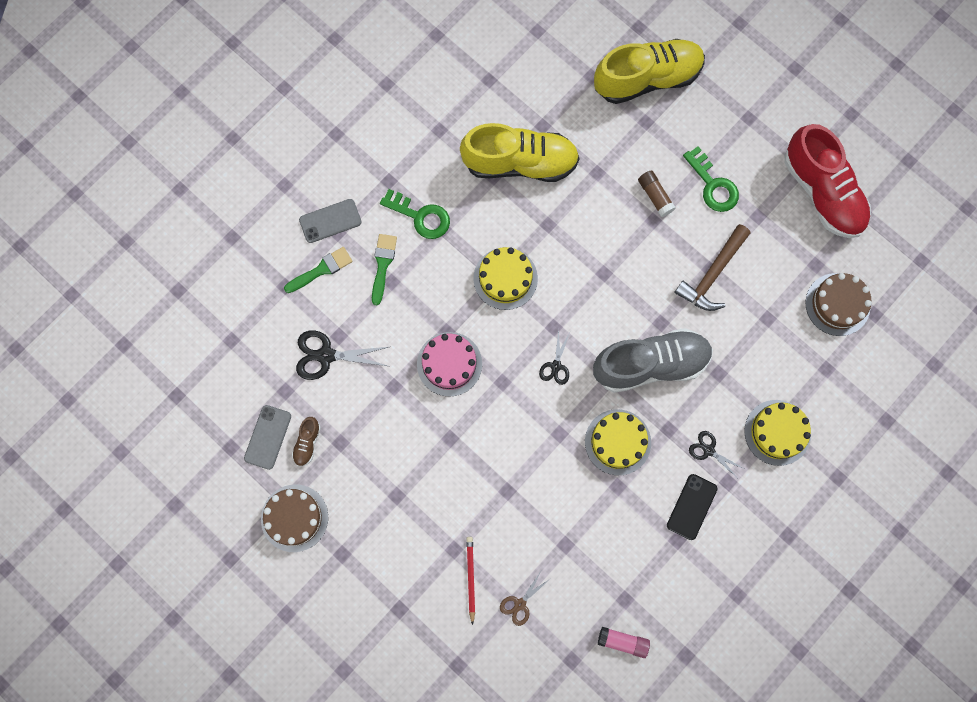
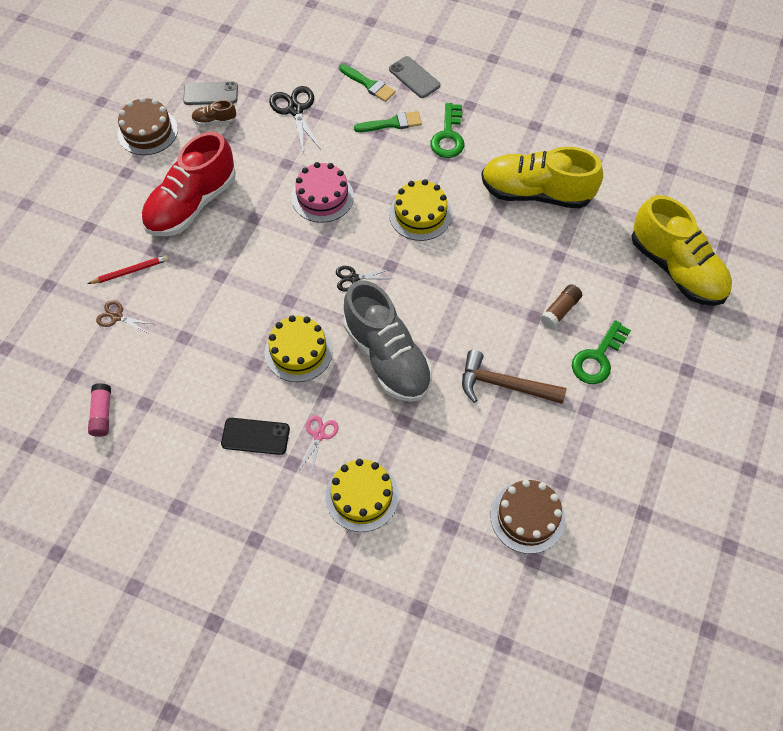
camera: 70 degrees right, 15 degrees down
yellow shoe [460,123,580,182] -> yellow shoe turned 120 degrees clockwise [481,147,603,209]
black scissors [689,431,744,477] -> pink scissors [300,415,338,472]
red shoe [784,124,871,238] -> red shoe moved to [141,132,236,236]

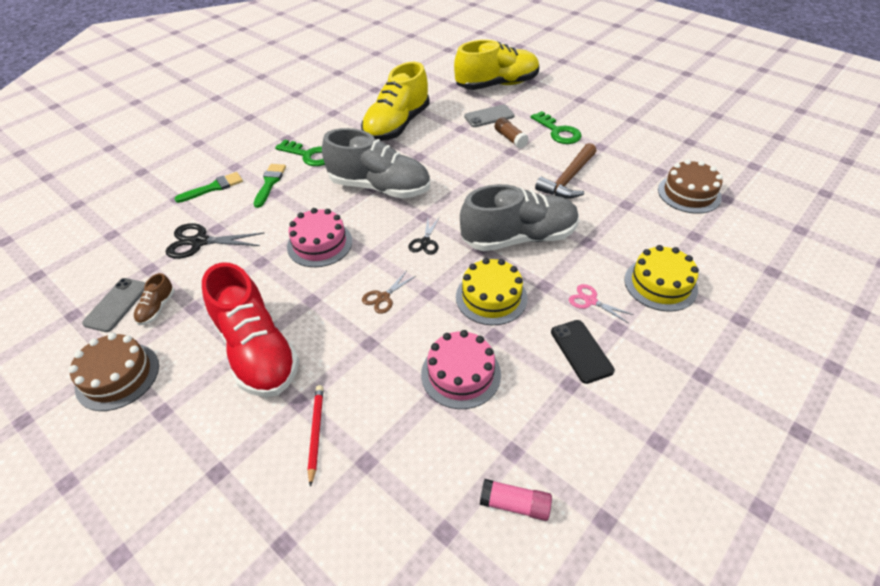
camera: 70 degrees left, 15 degrees down
brown scissors [96,300,153,333] -> brown scissors moved to [362,272,416,314]
black phone [221,418,290,455] -> black phone turned 45 degrees counterclockwise [551,320,615,384]
grey phone [389,56,440,98] -> grey phone moved to [464,105,515,127]
yellow cake [389,179,452,241] -> grey shoe [322,128,430,198]
none -> pink cake [421,330,501,409]

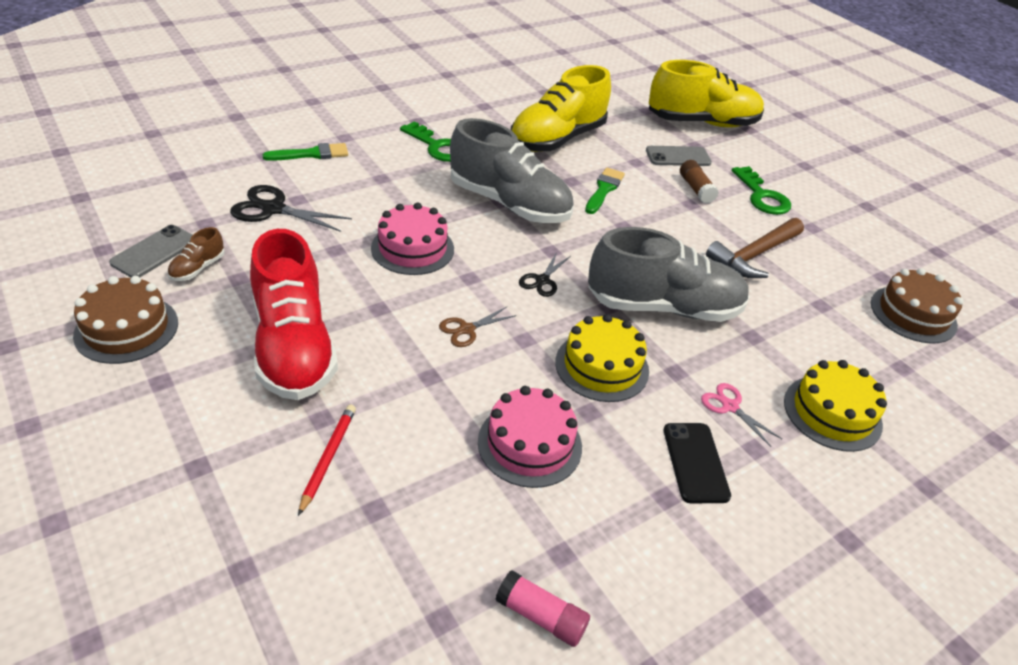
camera: 10 degrees right, 5 degrees down
green brush [254,164,286,208] -> green brush moved to [585,168,625,214]

